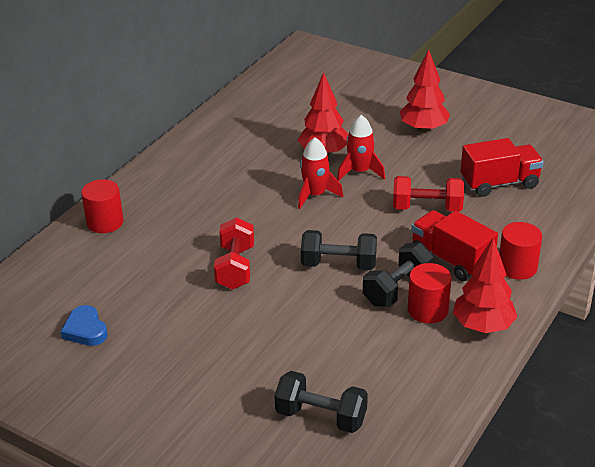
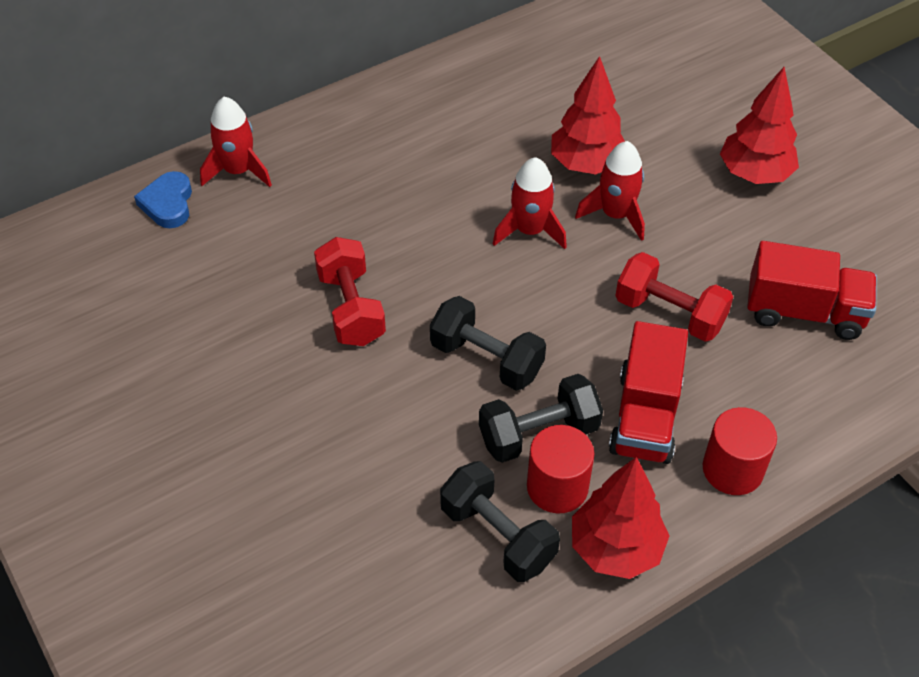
camera: 25 degrees right, 15 degrees up
blue heart [60,305,108,346] -> blue heart moved to [134,171,192,228]
red cylinder [81,179,123,233] -> red rocket [200,97,272,187]
red dumbbell [214,217,254,290] -> red dumbbell turned 45 degrees counterclockwise [314,237,386,346]
black dumbbell [275,371,368,433] -> black dumbbell moved to [440,461,560,582]
red truck [411,210,498,281] -> red truck turned 150 degrees counterclockwise [609,321,688,464]

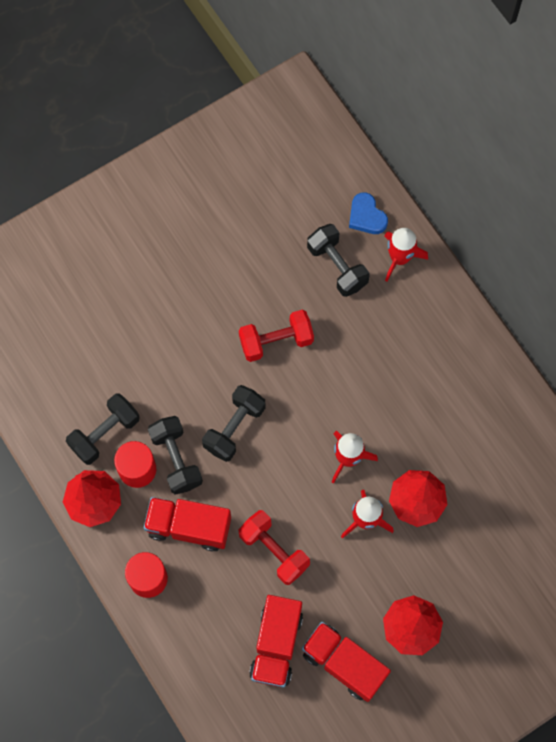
camera: 90 degrees right, 20 degrees up
blue heart [134,171,192,228] -> blue heart turned 120 degrees counterclockwise [349,192,388,234]
red dumbbell [615,252,733,342] -> red dumbbell turned 75 degrees counterclockwise [238,510,310,585]
none -> red truck [302,622,391,702]
none -> black dumbbell [307,224,370,297]

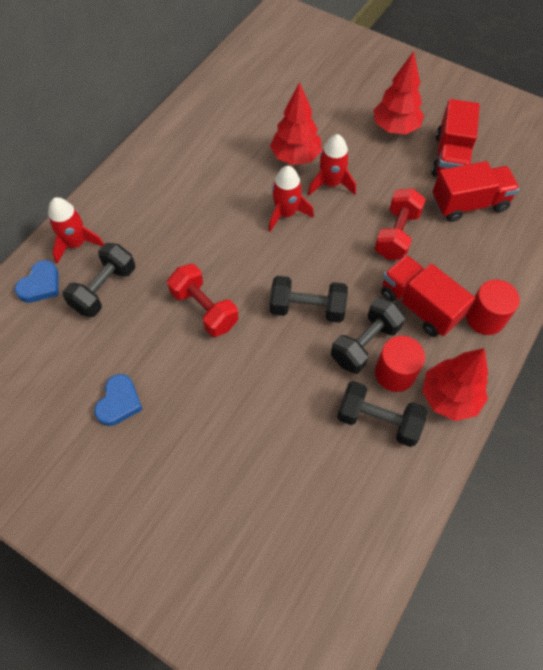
camera: 115 degrees left, 10 degrees down
red truck [144,497,231,552] -> red truck turned 150 degrees clockwise [381,255,475,337]
none -> blue heart [94,374,143,426]

